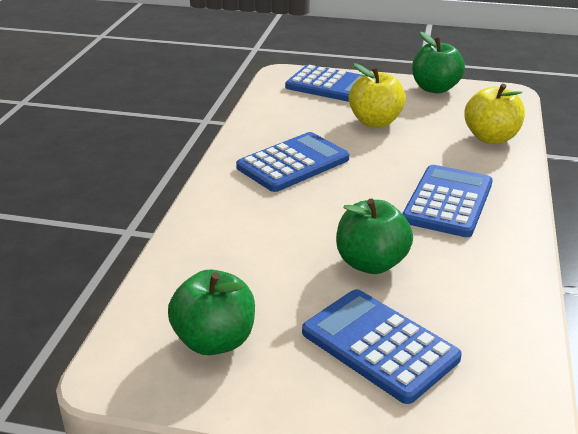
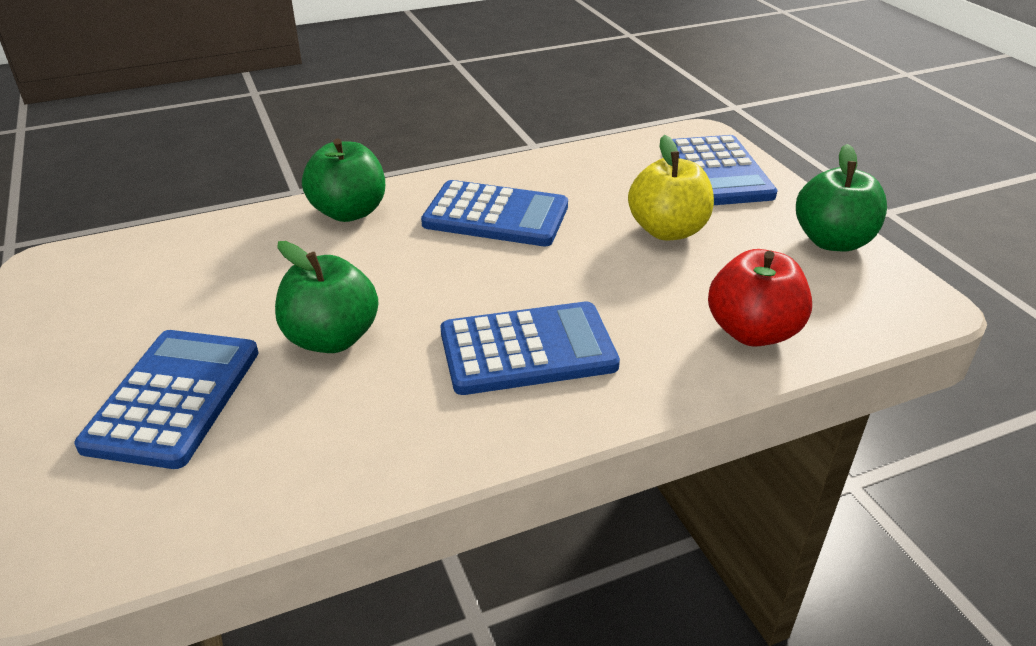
camera: 55 degrees right, 5 degrees up
green apple [168,269,255,355] -> green apple moved to [302,138,385,222]
yellow apple [464,84,525,144] -> red apple [708,249,812,347]

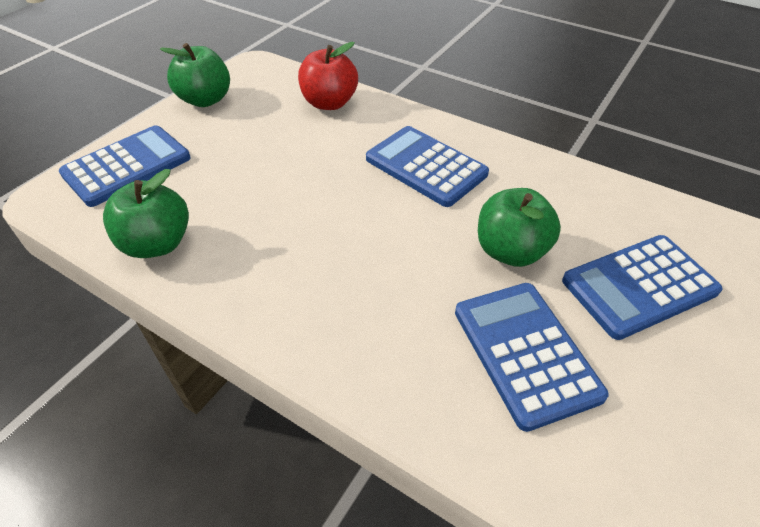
camera: 125 degrees left, 10 degrees up
green apple [302,138,385,222] -> green apple moved to [103,169,189,258]
blue calculator [421,180,568,246] -> blue calculator moved to [455,283,609,432]
yellow apple [628,135,714,240] -> none

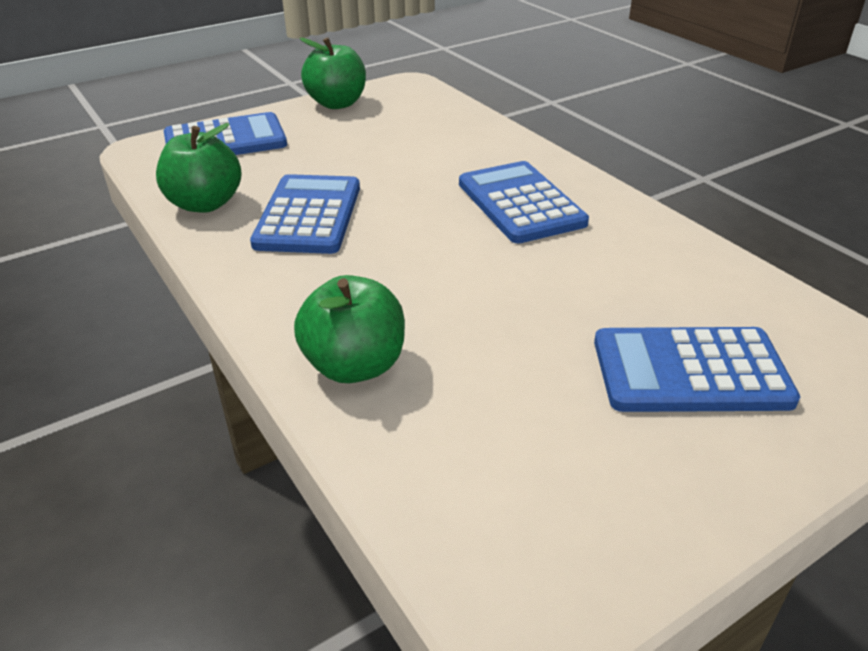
camera: 25 degrees right, 10 degrees down
red apple [298,42,358,110] -> none
blue calculator [455,283,609,432] -> blue calculator moved to [250,174,360,254]
green apple [478,188,561,267] -> green apple moved to [294,275,405,383]

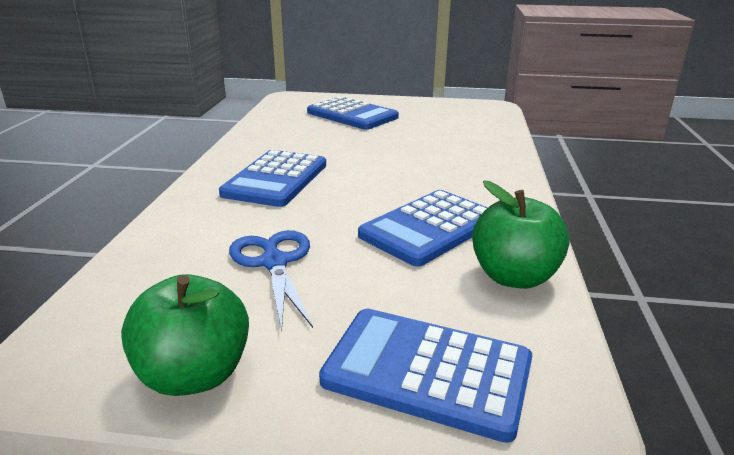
camera: 140 degrees left, 10 degrees down
green apple [294,275,405,383] -> none
none -> blue scissors [229,230,313,331]

